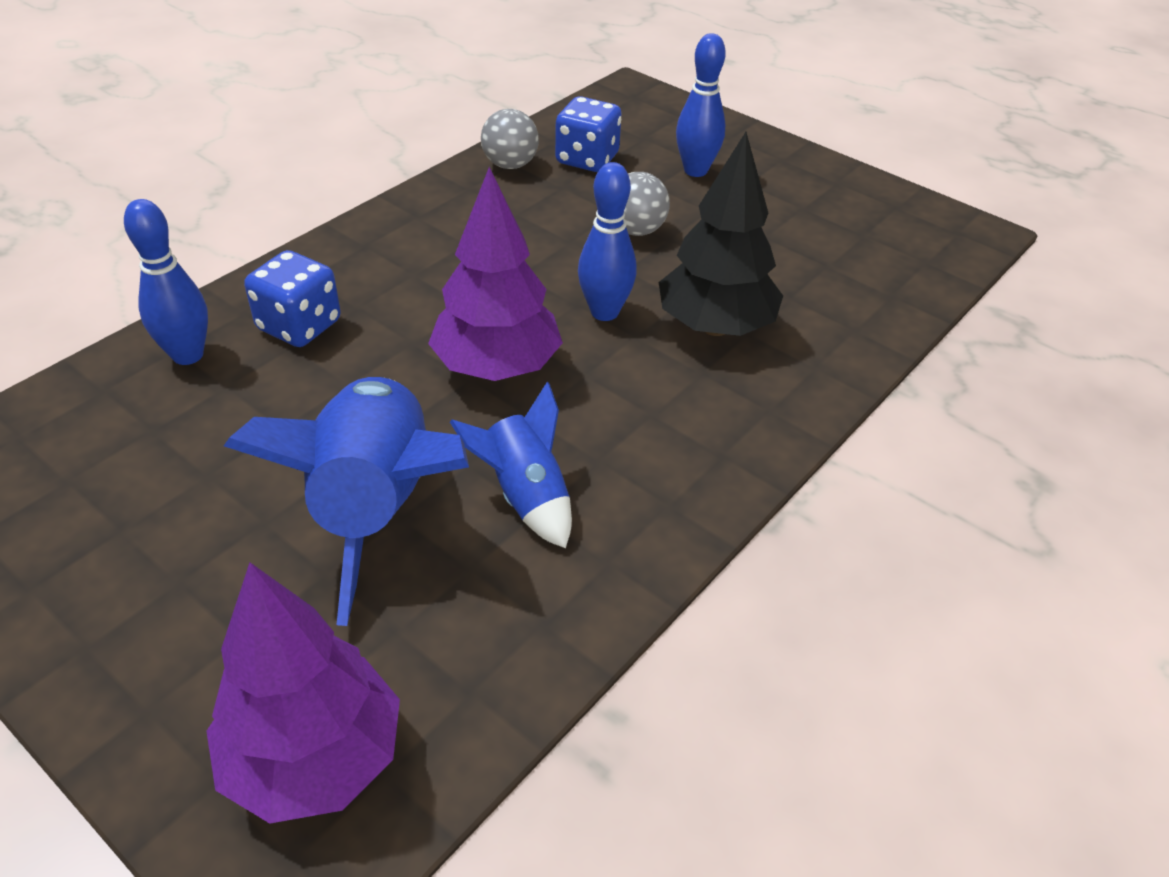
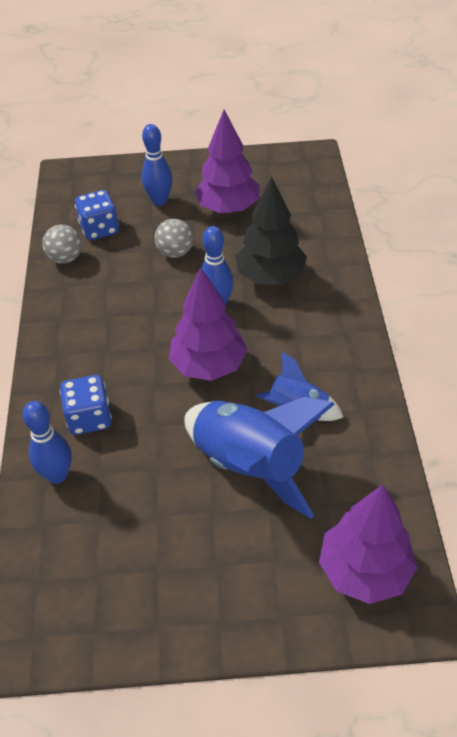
camera: 40 degrees left, 5 degrees up
none -> purple tree [194,110,260,213]

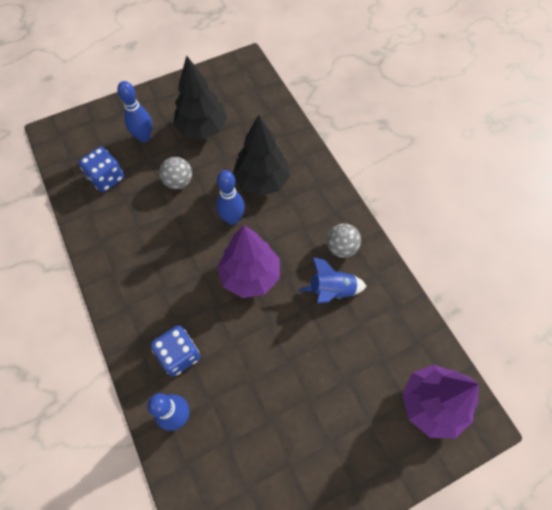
camera: 25 degrees left, 15 degrees up
grey ball [42,225,82,264] -> grey ball moved to [327,223,361,258]
blue rocket [184,397,335,519] -> none
purple tree [194,110,260,213] -> black tree [173,56,227,139]

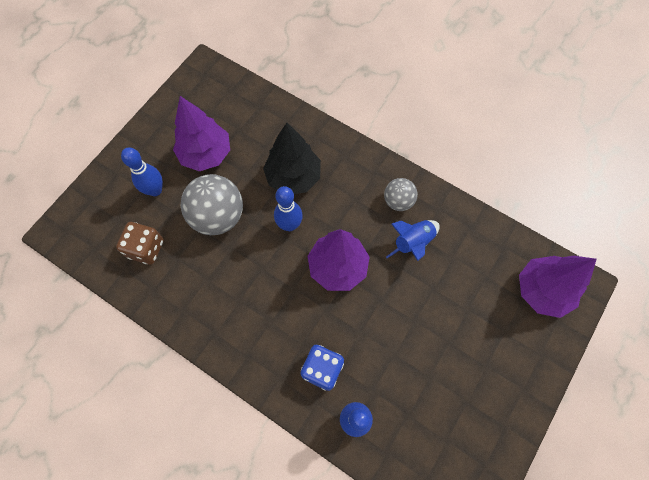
camera: 30 degrees left, 5 degrees up
blue dice [78,147,124,192] -> brown dice [116,222,164,265]
grey ball [160,157,192,189] -> grey ball [181,174,243,235], size x1.77
black tree [173,56,227,139] -> purple tree [173,96,230,171]

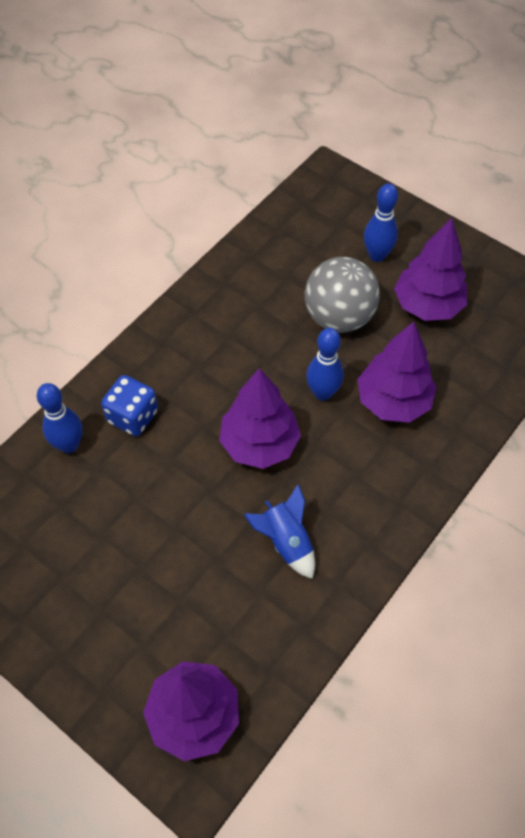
camera: 95 degrees right, 10 degrees down
brown dice [116,222,164,265] -> none
black tree [263,123,321,194] -> purple tree [357,322,437,423]
grey ball [384,178,418,211] -> none

